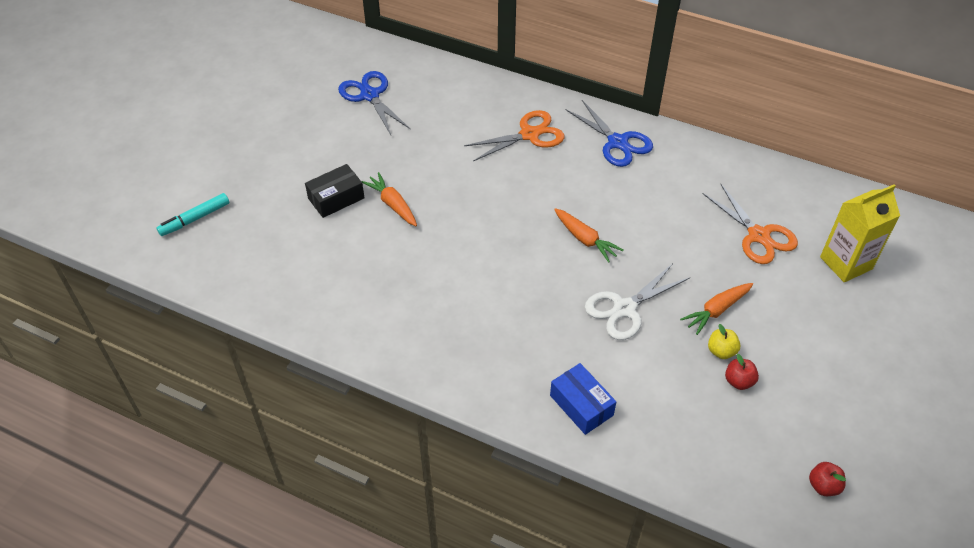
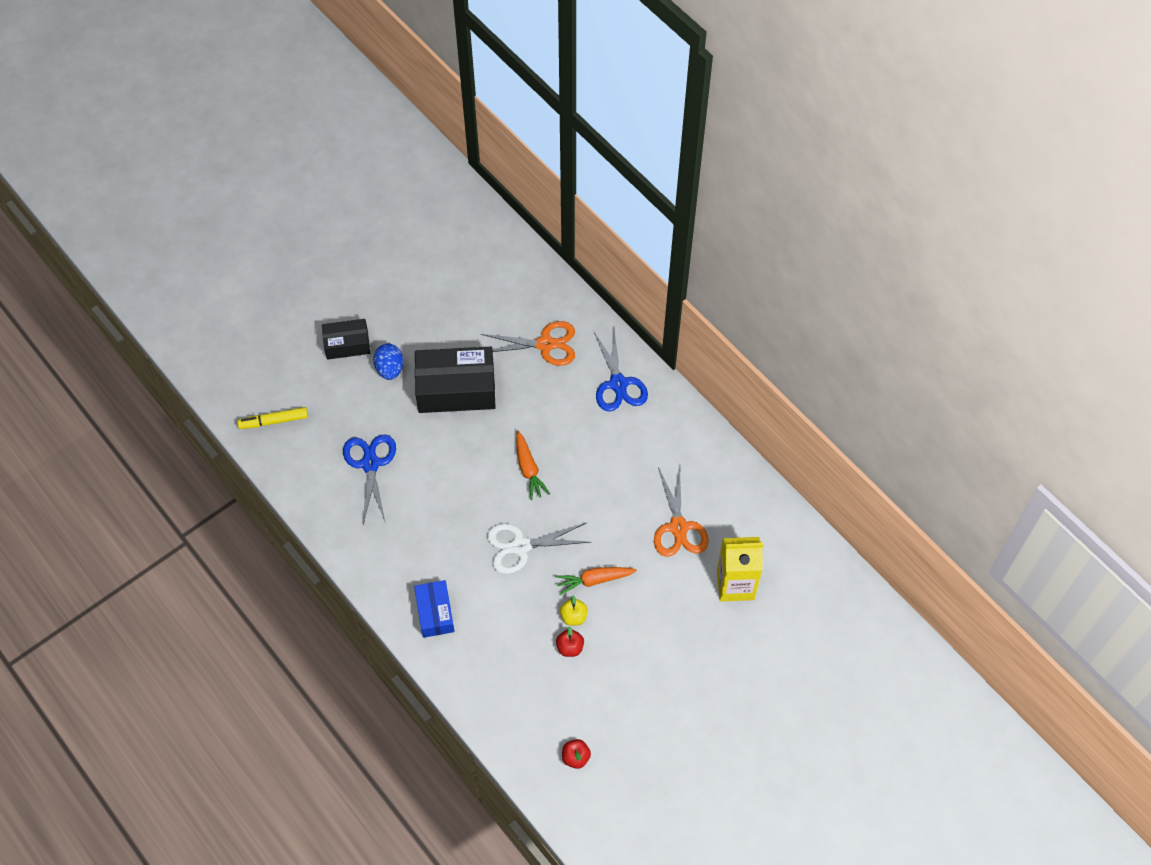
camera: 25 degrees right, 10 degrees up
turquoise marker [157,193,229,236] -> none
blue scissors [338,71,410,135] -> blue scissors moved to [343,434,396,524]
orange carrot [361,172,417,226] -> blue egg [373,343,403,380]
none -> yellow marker [237,407,308,429]
none -> black box [415,347,496,413]

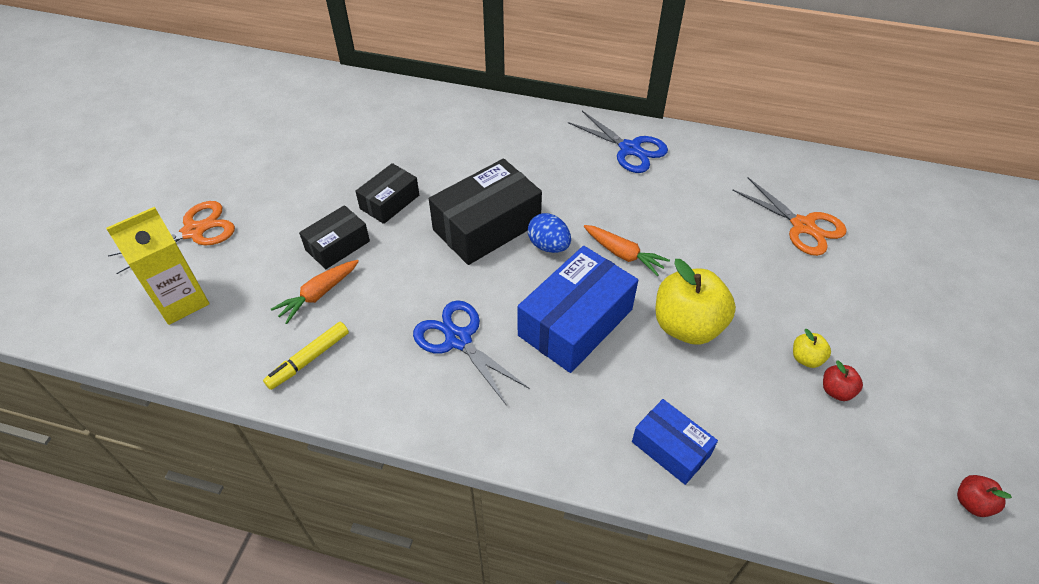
camera: 35 degrees left, 10 degrees down
blue egg [373,343,403,380] -> blue egg moved to [528,213,571,253]
orange scissors [481,321,575,366] -> orange scissors moved to [108,201,235,274]
white scissors [487,523,590,574] -> yellow apple [655,259,736,345]
orange carrot [555,567,637,595] -> orange carrot moved to [271,260,359,324]
yellow carton [717,537,763,601] -> yellow carton moved to [106,207,210,325]
none -> black box [355,163,419,224]
none -> blue box [518,246,638,373]

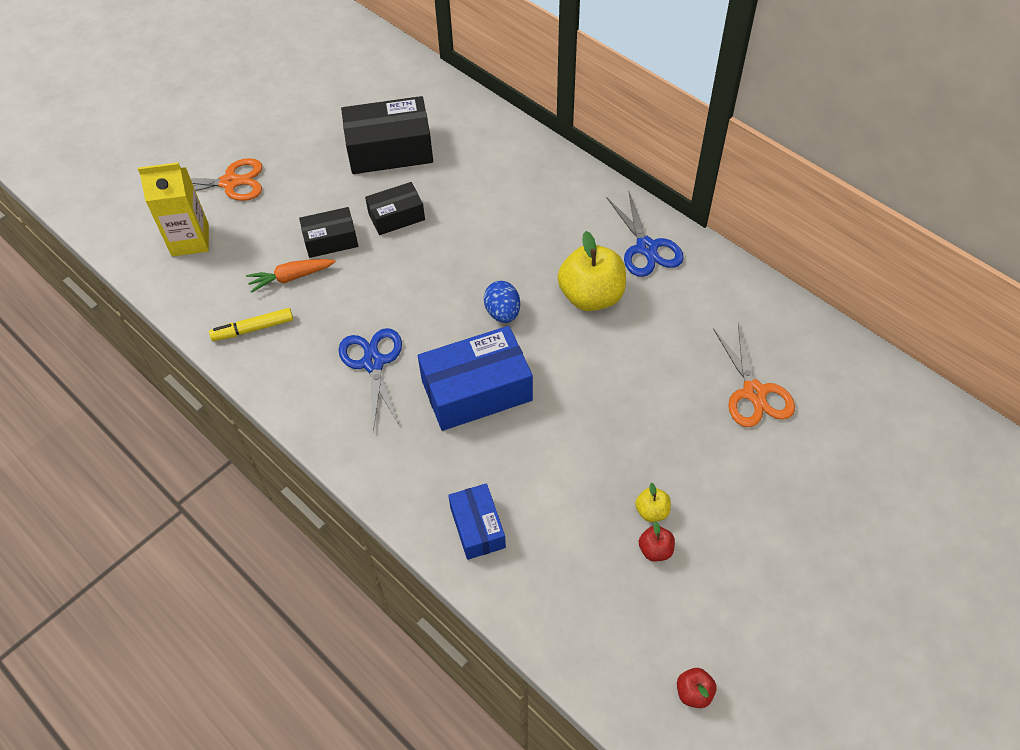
camera: 30 degrees right, 5 degrees up
black box [429,159,542,265] -> black box moved to [341,96,433,174]
orange carrot [584,225,670,276] -> none
yellow apple [655,259,736,345] -> yellow apple moved to [558,231,626,311]

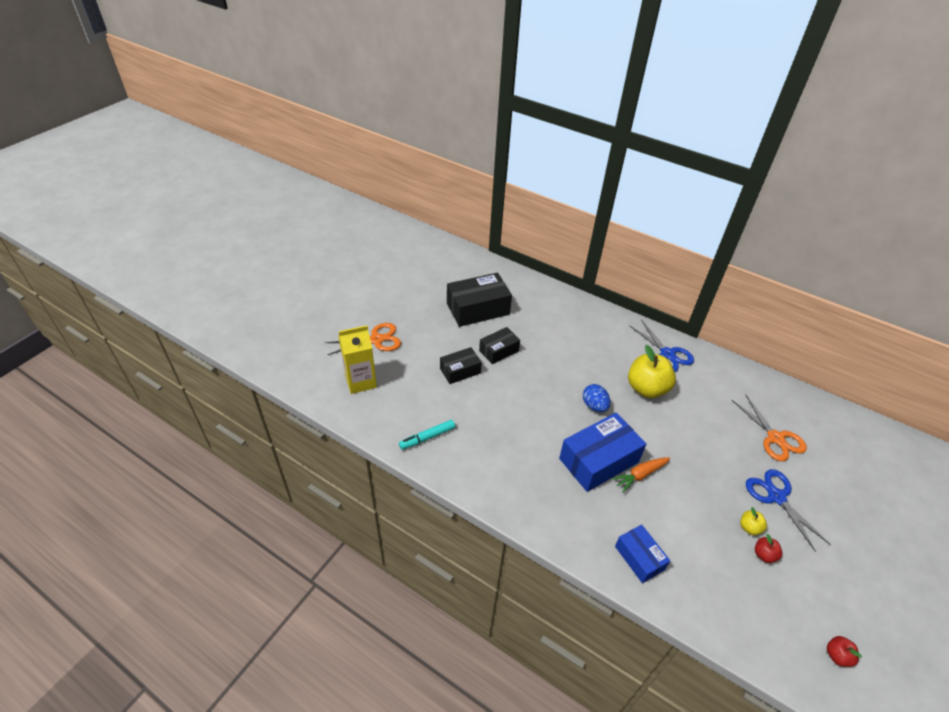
camera: 15 degrees left, 10 degrees down
yellow marker [209,308,293,341] -> turquoise marker [399,420,455,450]
orange carrot [246,259,336,293] -> orange carrot moved to [612,457,670,493]
blue scissors [339,328,402,432] -> blue scissors moved to [746,469,831,552]

